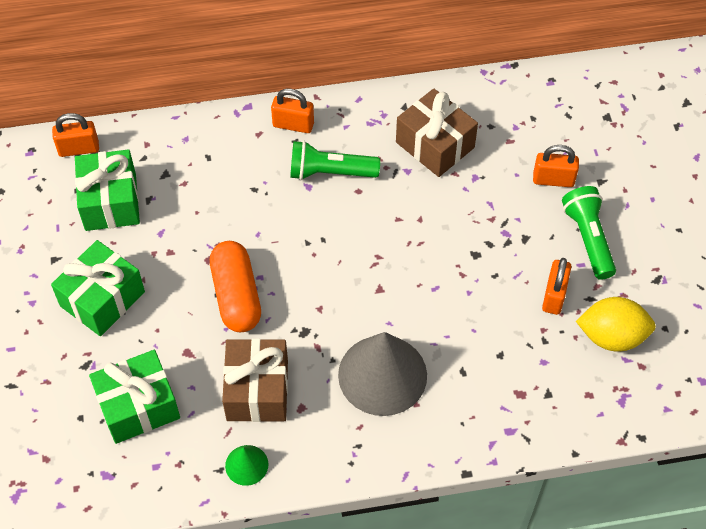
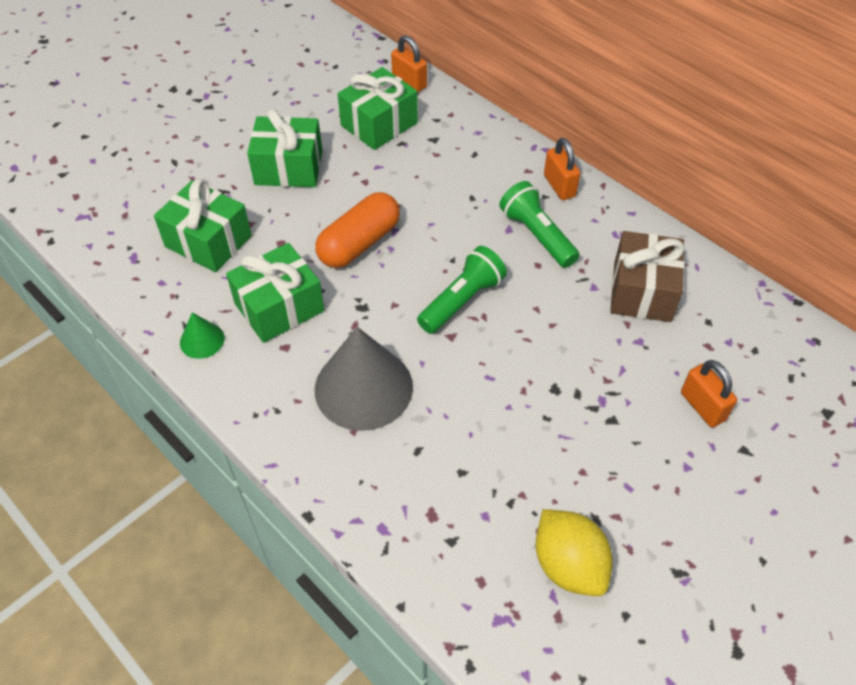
camera: 55 degrees right, 5 degrees down
brown gift [222,338,288,422] -> green gift [226,243,324,343]
orange padlock [542,258,571,315] -> none
green flashlight [562,186,616,280] -> green flashlight moved to [417,246,507,334]

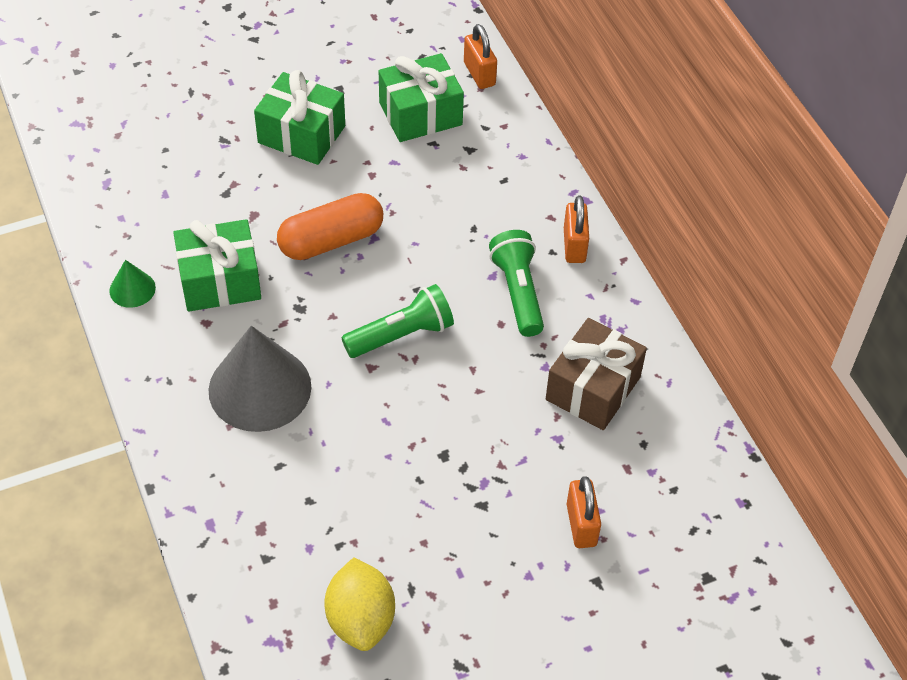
camera: 20 degrees right, 0 degrees up
green gift [154,179,252,272] -> none

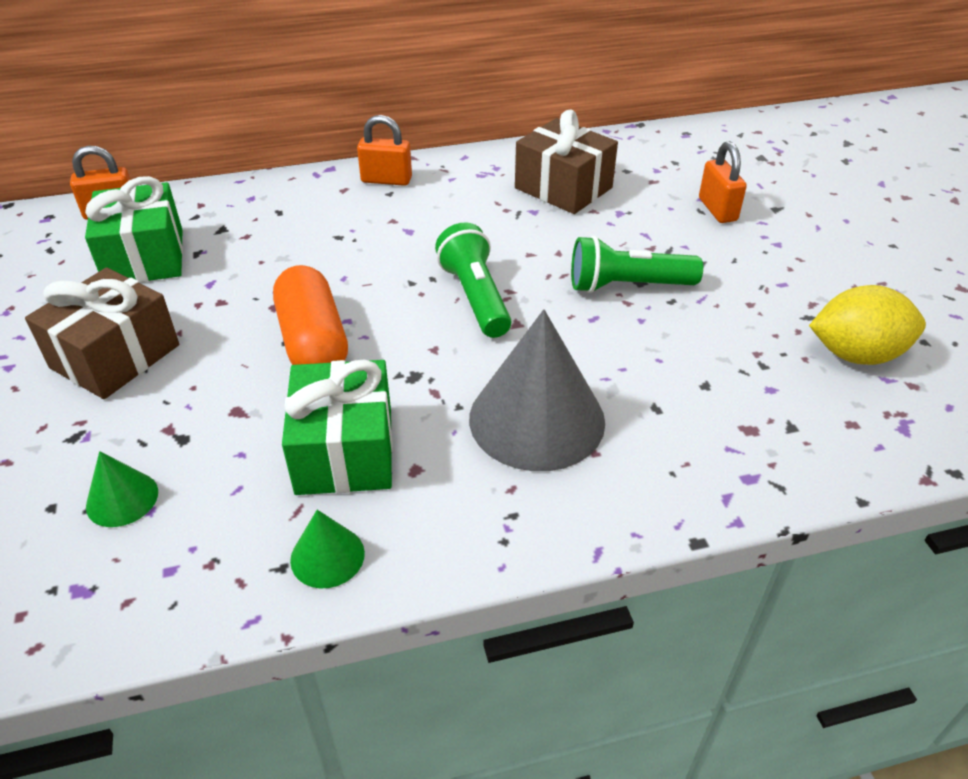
camera: 80 degrees left, 10 degrees down
green gift [254,70,345,165] -> brown gift [25,267,179,399]
green flashlight [489,230,544,337] -> green flashlight moved to [571,236,703,293]
orange padlock [567,476,601,548] -> orange padlock turned 75 degrees clockwise [699,141,747,223]
none -> green cone [86,451,158,527]

